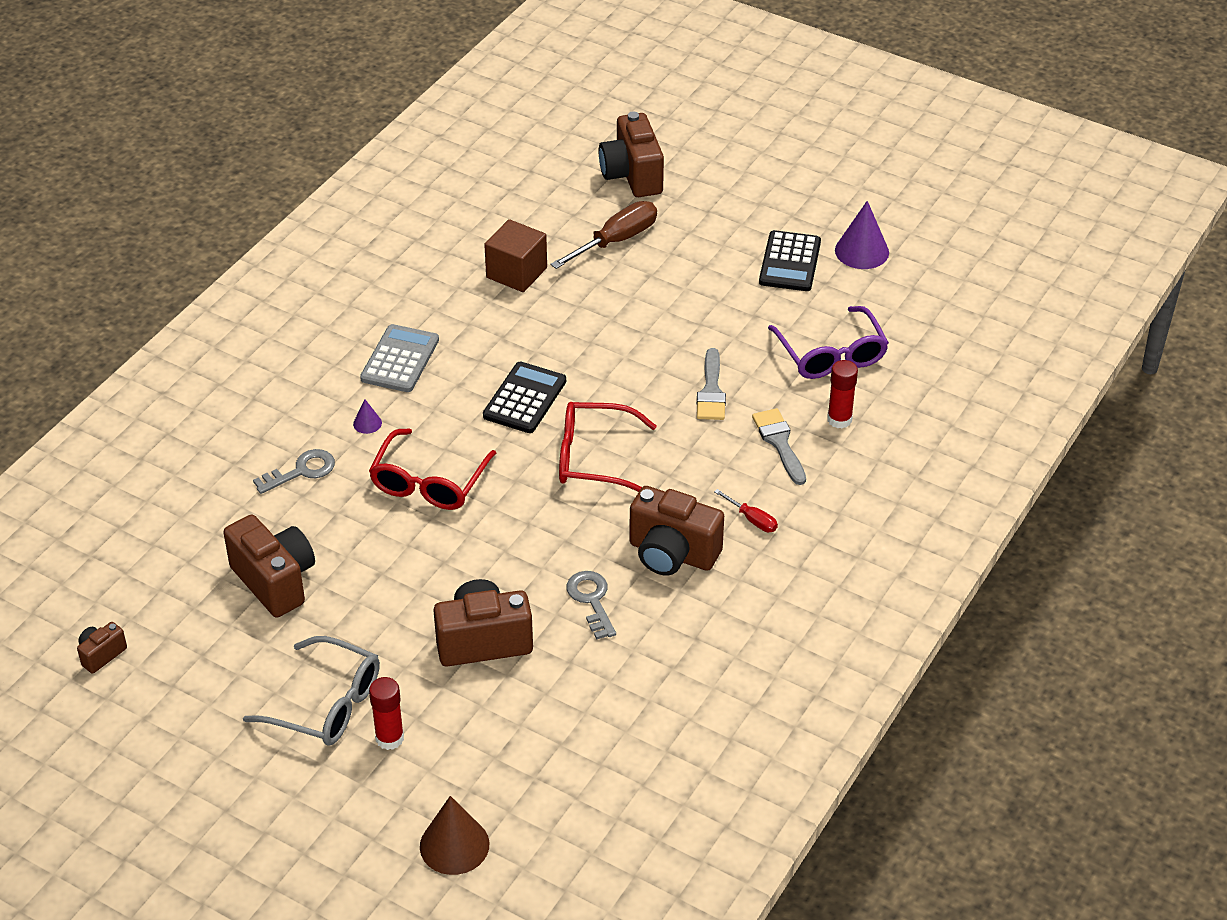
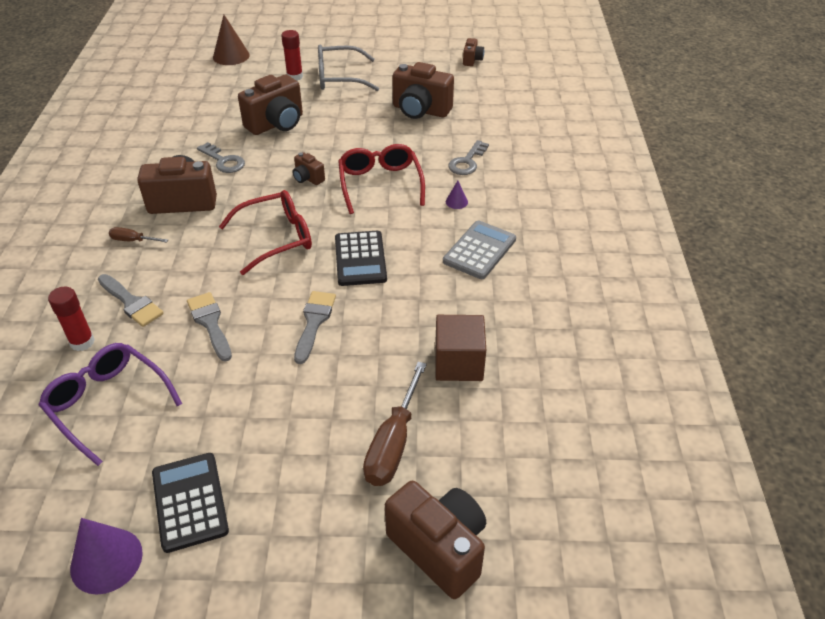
camera: 150 degrees right, 0 degrees up
grey calculator [360,324,439,392] -> grey calculator turned 135 degrees counterclockwise [443,221,516,279]
red screwdriver [714,489,778,532] -> brown screwdriver [109,227,168,242]
none -> brown camera [292,152,325,185]
none -> grey brush [294,291,336,364]

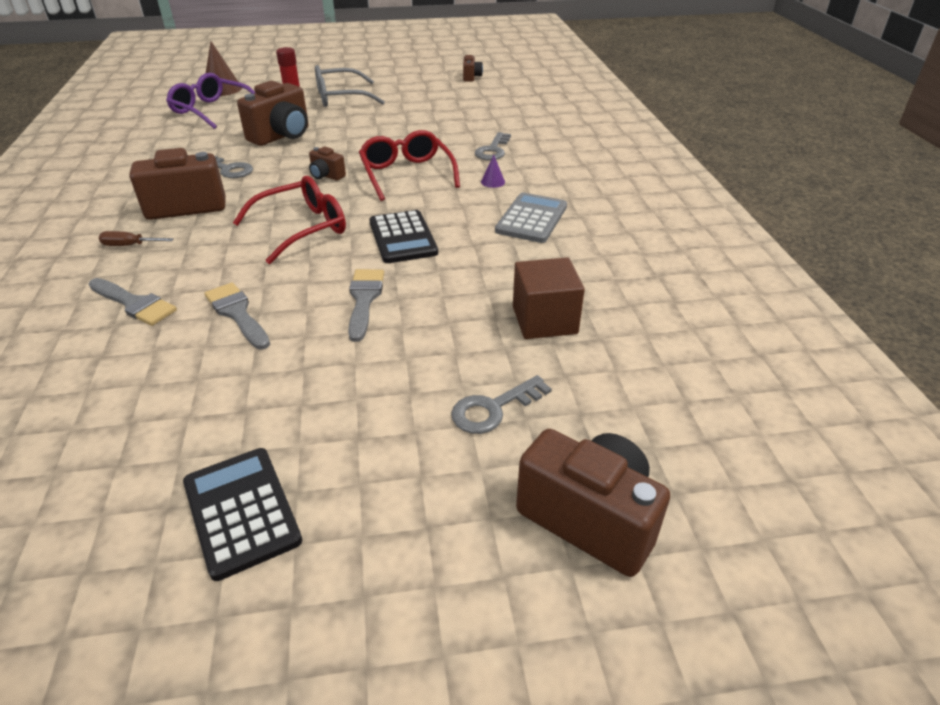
camera: 10 degrees left, 5 degrees down
purple glasses [39,343,182,466] -> purple glasses moved to [166,73,255,129]
red glue stick [48,287,95,351] -> none
purple cone [70,518,143,595] -> none
brown screwdriver [363,362,427,486] -> grey key [451,375,552,434]
brown camera [392,62,454,119] -> none

